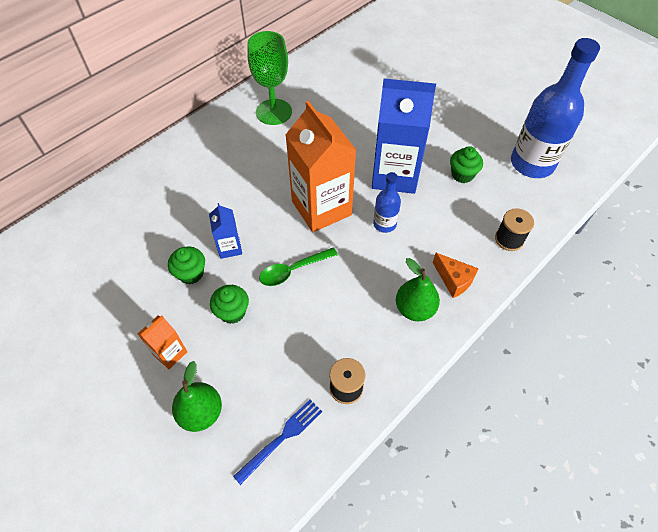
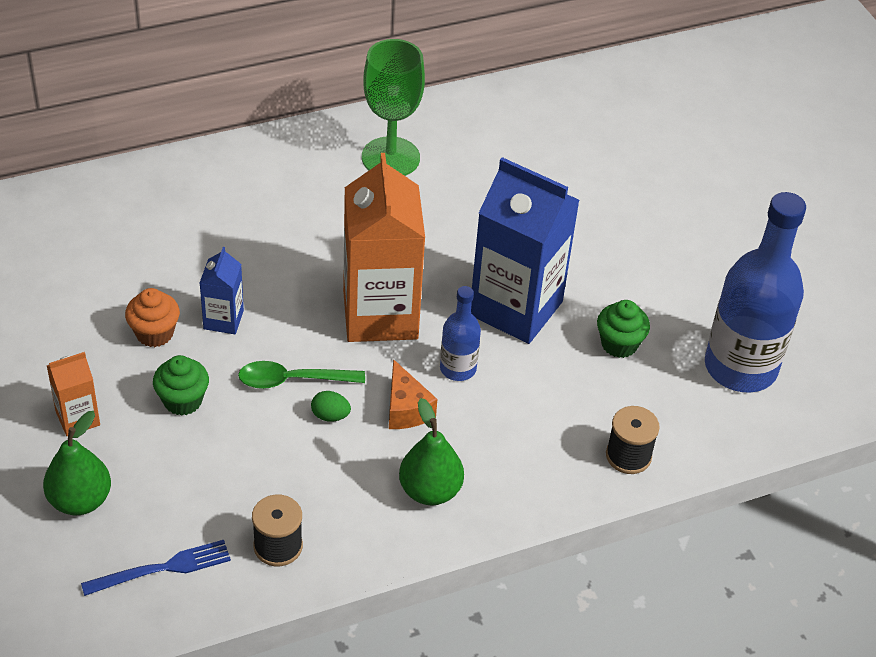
camera: 20 degrees right, 10 degrees down
green cupcake [168,246,205,285] -> orange cupcake [125,288,180,347]
orange cheese [433,253,479,298] -> orange cheese moved to [389,359,437,429]
none -> green egg [311,391,351,421]

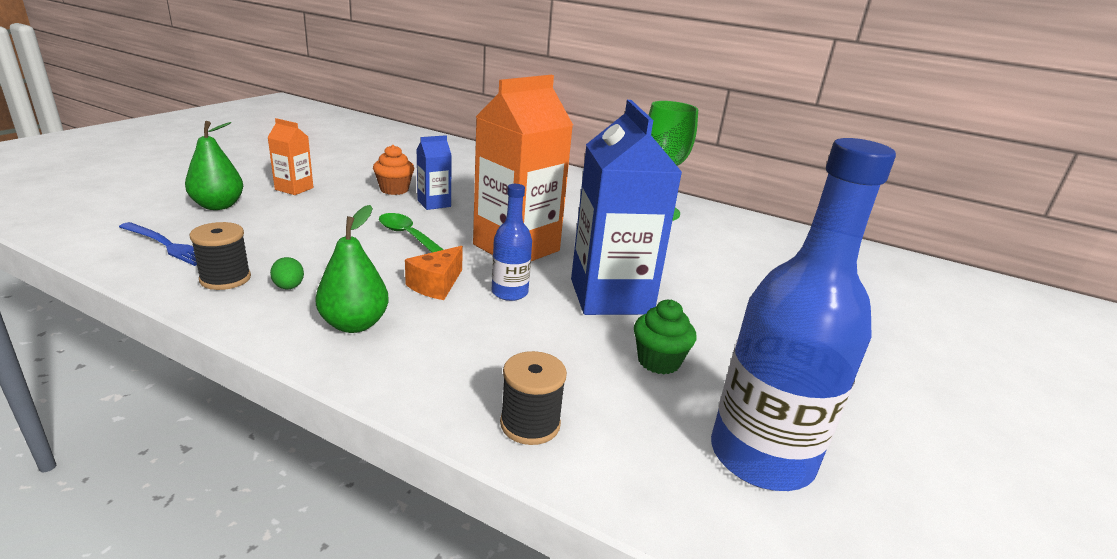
camera: 50 degrees right, 20 degrees down
green cupcake [153,355,209,416] -> none
green egg [311,391,351,421] -> green egg moved to [270,257,304,289]

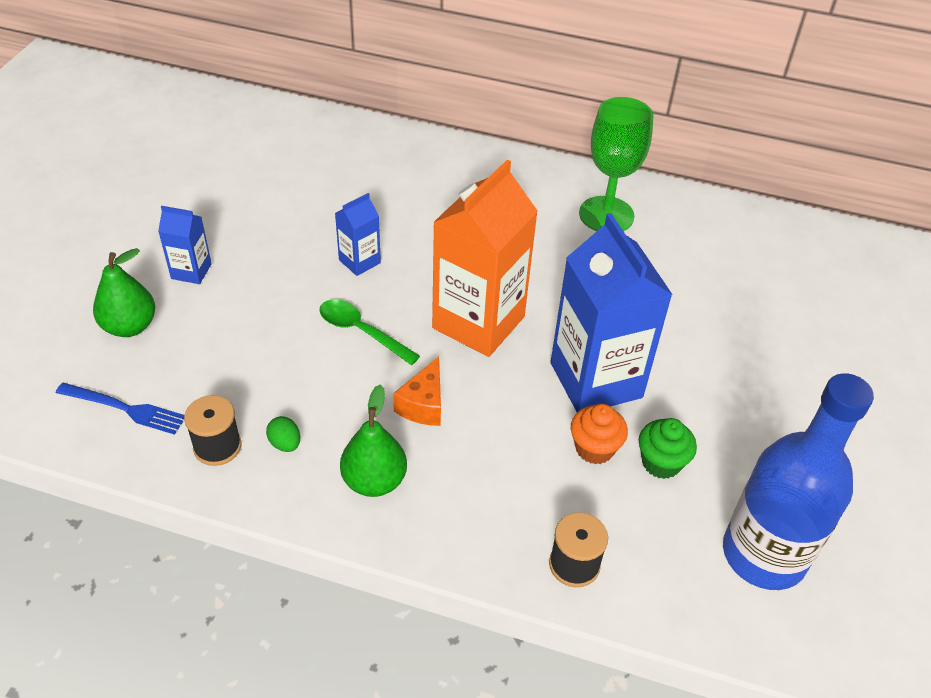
camera: 10 degrees left, 20 degrees up
orange carton [267,118,313,195] -> blue carton [158,206,212,284]
orange cupcake [373,145,414,195] -> orange cupcake moved to [571,404,628,464]
blue bottle [492,184,532,301] -> none

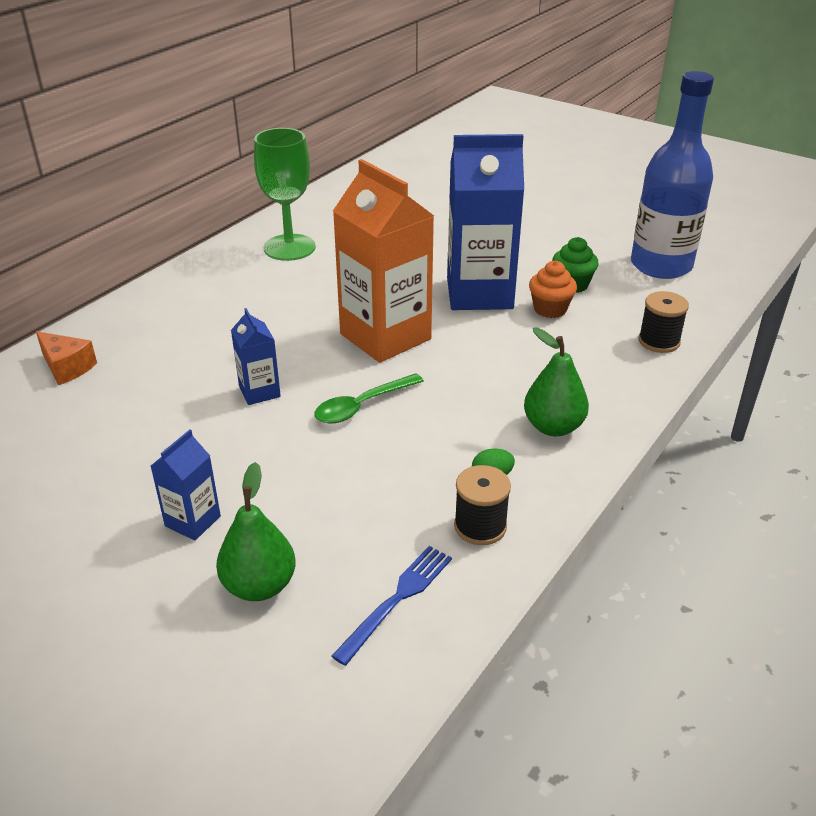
camera: 70 degrees left, 10 degrees down
orange cheese [393,356,441,426] -> orange cheese moved to [36,331,97,385]

